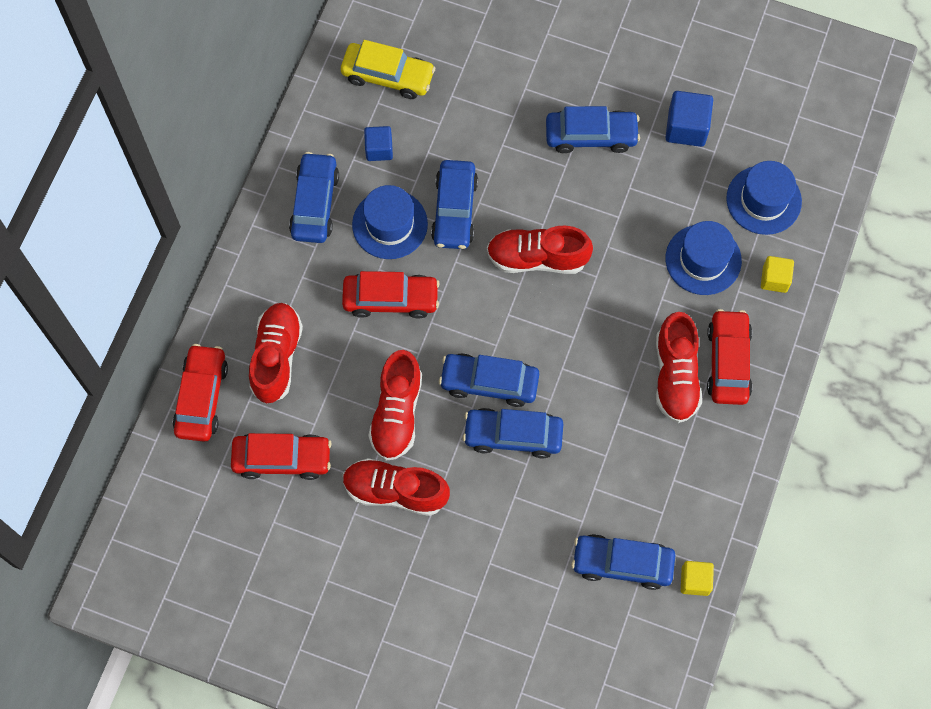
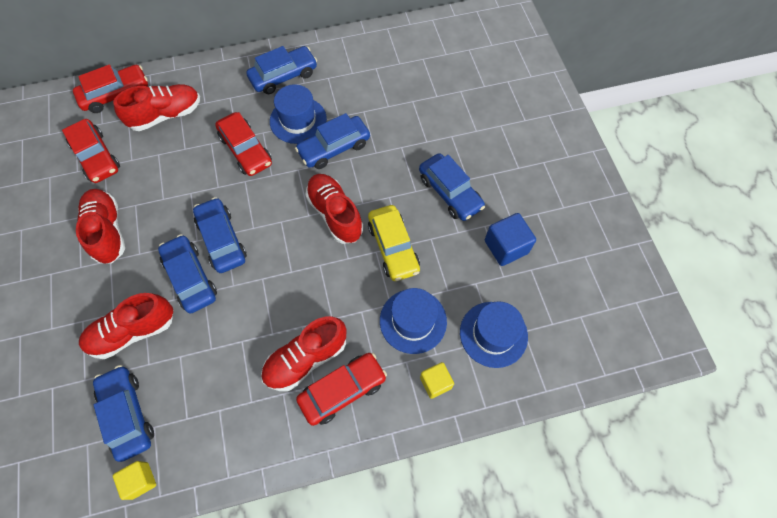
camera: 55 degrees right, 5 degrees down
yellow car [341,40,435,99] -> yellow car moved to [368,205,420,281]
blue cube [364,126,393,161] -> none
red shoe [368,350,422,461] -> red shoe moved to [79,293,173,359]

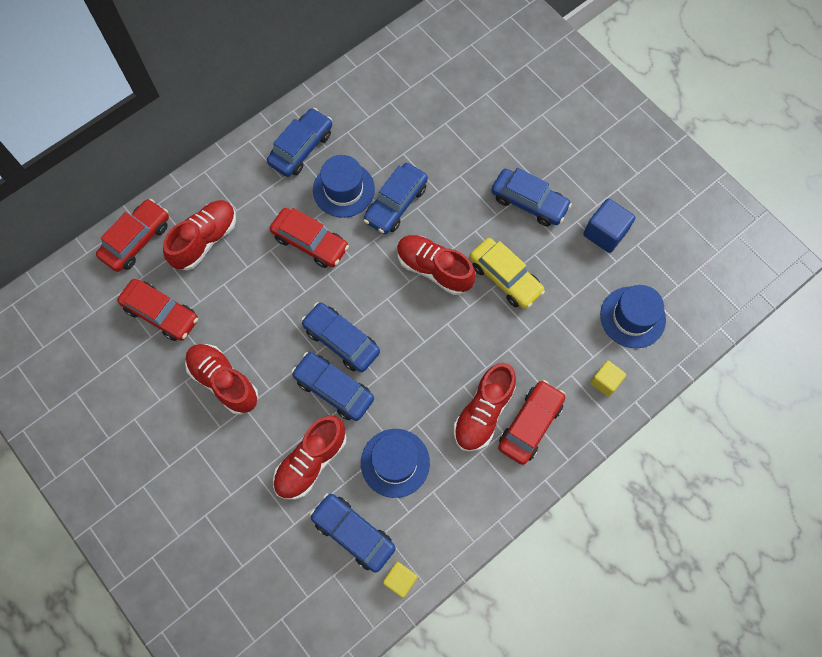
camera: 25 degrees left, 5 degrees up
blue hat [380,288,447,354] -> blue hat moved to [361,429,430,498]

